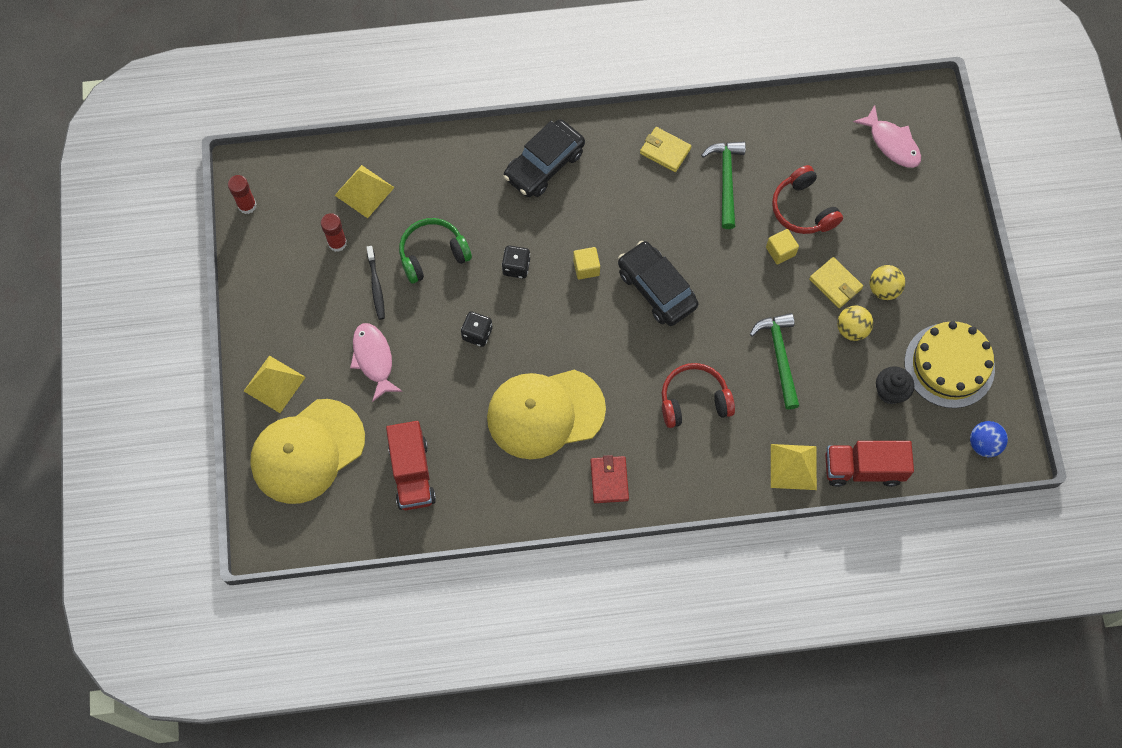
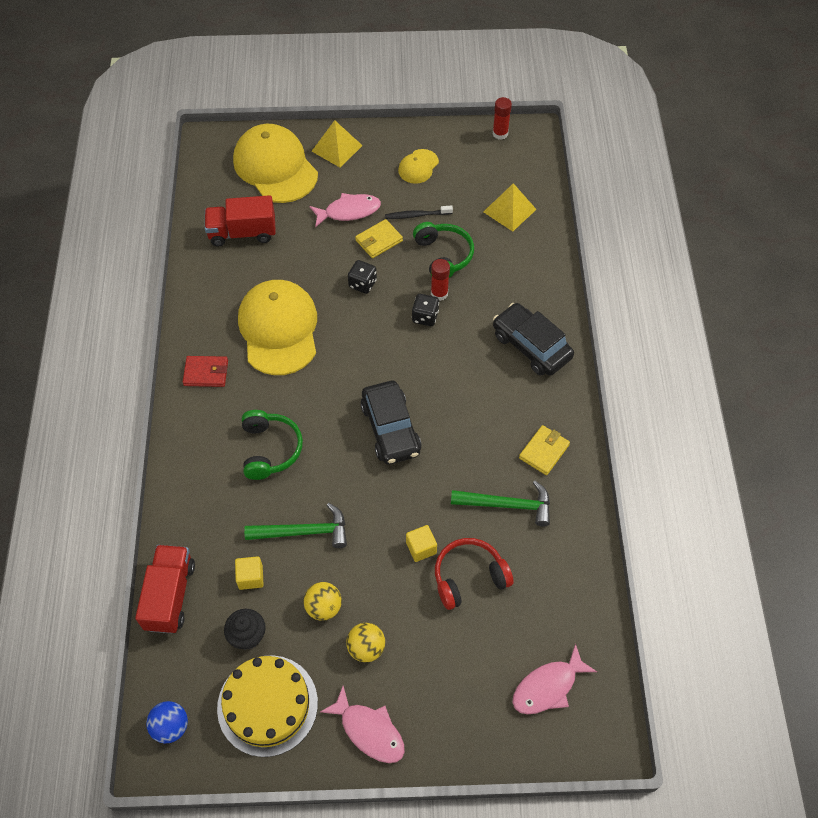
camera: 95 degrees right, 10 degrees down
red glue stick [321,213,347,252] -> red glue stick moved to [431,259,450,301]
yellow cube [573,247,600,280] -> yellow cube moved to [235,556,264,590]
black car [618,241,699,326] -> black car turned 105 degrees clockwise [360,381,421,464]
red headphones [662,363,735,428] -> green headphones [242,410,303,480]
yellow pyramid [771,444,817,490] -> none
yellow wallet [809,257,863,308] -> yellow wallet moved to [355,219,403,258]
none -> pink fish [320,686,405,763]
none -> yellow cap [398,149,439,184]

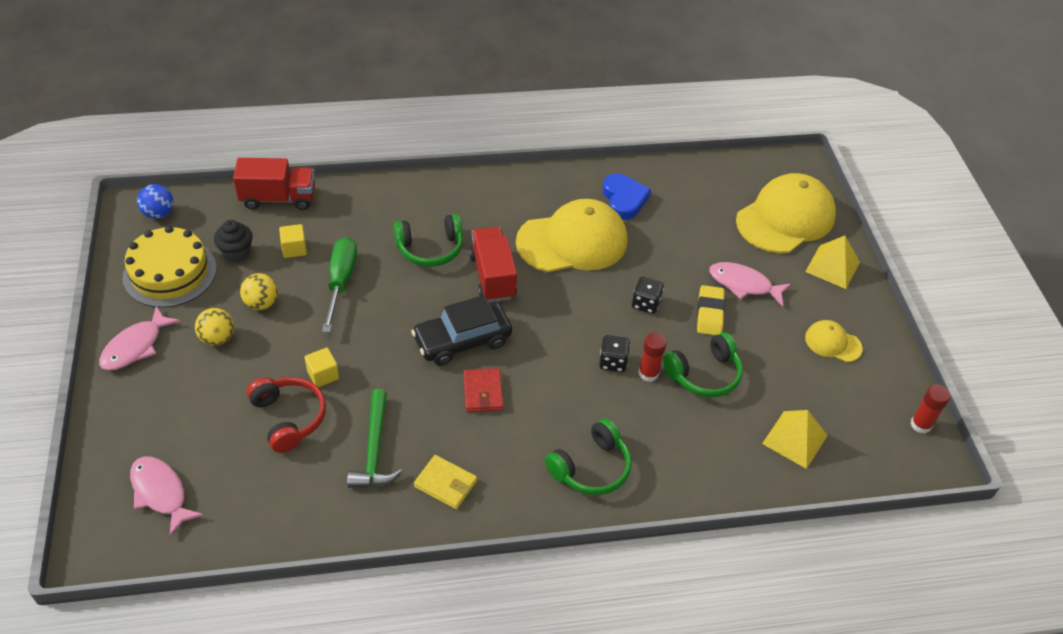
camera: 80 degrees right, 10 degrees down
red wallet [183,356,228,387] -> red wallet moved to [463,368,503,412]
red truck [205,195,276,247] -> red truck moved to [469,227,517,302]
green hammer [244,503,347,548] -> green screwdriver [322,237,357,332]
pink fish [309,193,381,227] -> pink fish turned 135 degrees clockwise [709,262,791,306]
yellow wallet [355,219,403,258] -> yellow eraser [697,285,725,335]
black toothbrush [385,205,453,219] -> none
black car [493,303,574,376] -> green headphones [545,418,632,495]
none -> blue heart [603,173,651,220]

